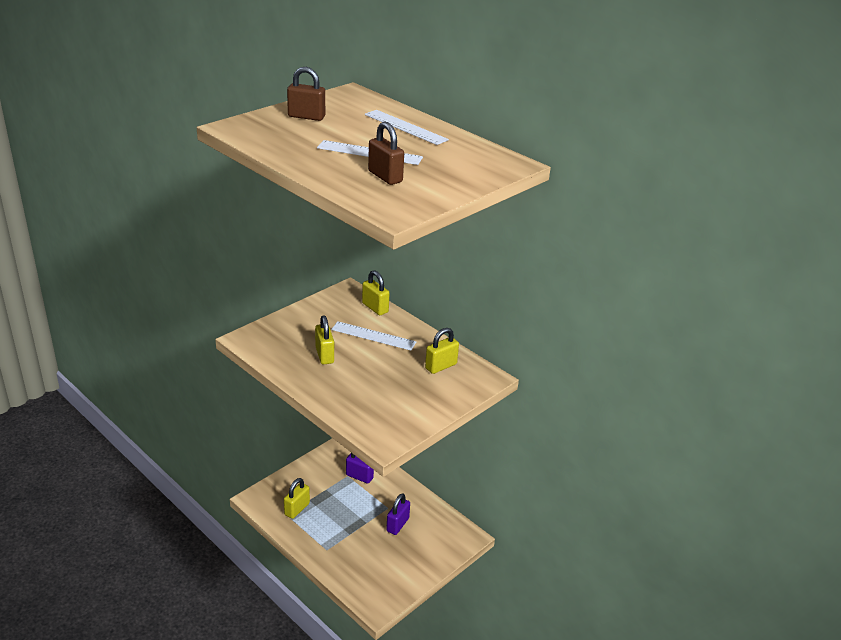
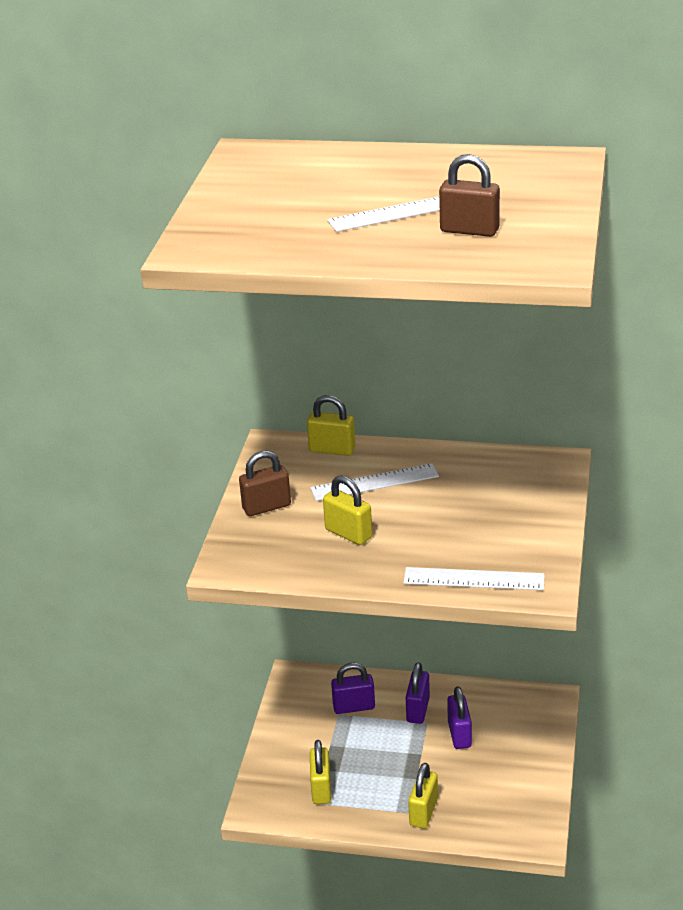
camera: 30 degrees left, 0 degrees up
brown padlock [287,67,325,121] -> brown padlock moved to [239,450,291,516]
white ruler [365,110,449,145] -> white ruler moved to [403,567,545,590]
yellow padlock [425,328,459,374] -> yellow padlock moved to [408,763,438,829]
none -> purple padlock [406,662,430,724]

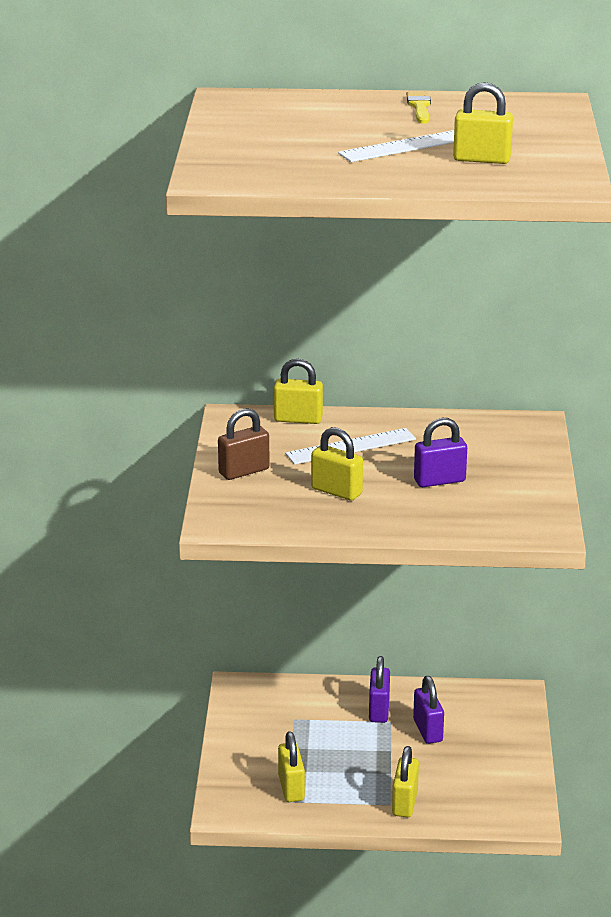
camera: 10 degrees left, 5 degrees down
purple padlock [331,663,375,714] -> purple padlock moved to [414,418,467,487]
white ruler [403,567,545,590] -> none
brown padlock [439,154,500,237] -> yellow padlock [453,82,513,164]
none -> yellow brush [406,91,431,124]

